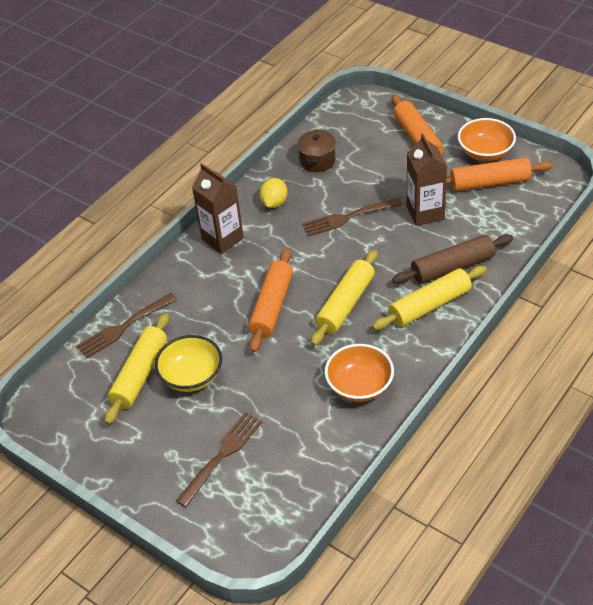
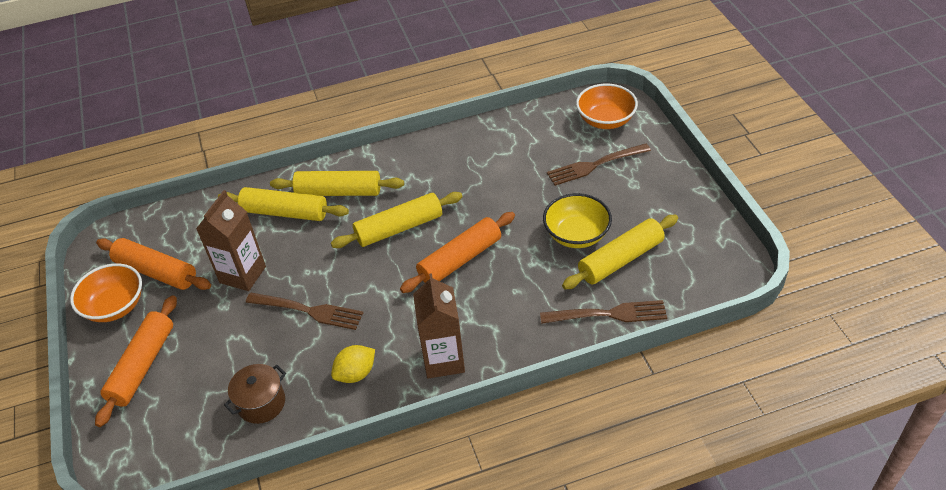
camera: 145 degrees left, 0 degrees up
orange bowl [325,344,394,402] -> orange bowl moved to [576,84,638,129]
brown rolling pin [392,234,513,284] -> yellow rolling pin [218,187,349,221]

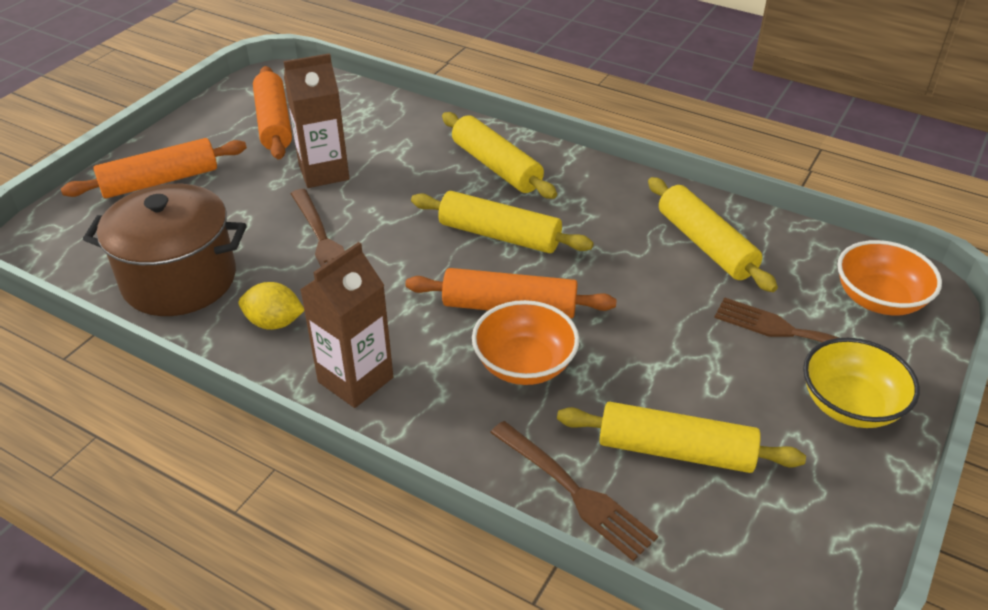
camera: 45 degrees right, 5 degrees down
orange bowl [70,263,142,322] -> orange bowl moved to [472,300,579,385]
yellow rolling pin [218,187,349,221] -> yellow rolling pin moved to [648,177,778,292]
brown pot [224,364,286,424] -> brown pot [83,184,247,316], size x1.86
yellow bowl [543,193,612,248] -> yellow bowl moved to [803,338,920,428]

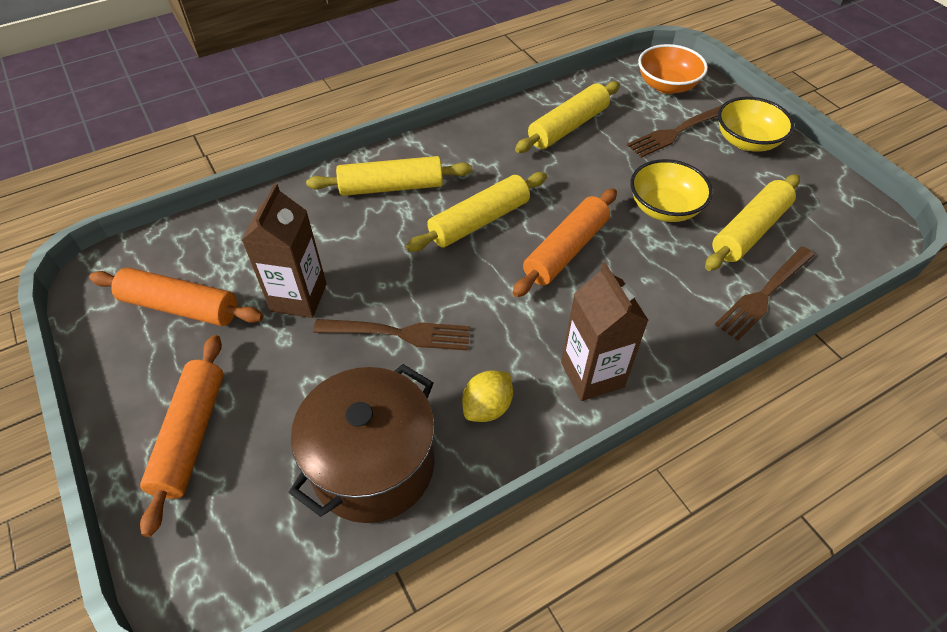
camera: 60 degrees left, 10 degrees up
orange bowl [472,300,579,385] -> none
brown fork [490,421,658,561] -> brown fork turned 150 degrees clockwise [715,246,815,341]
yellow rolling pin [648,177,778,292] -> yellow rolling pin turned 45 degrees counterclockwise [515,81,620,153]
none -> yellow bowl [630,159,713,222]

